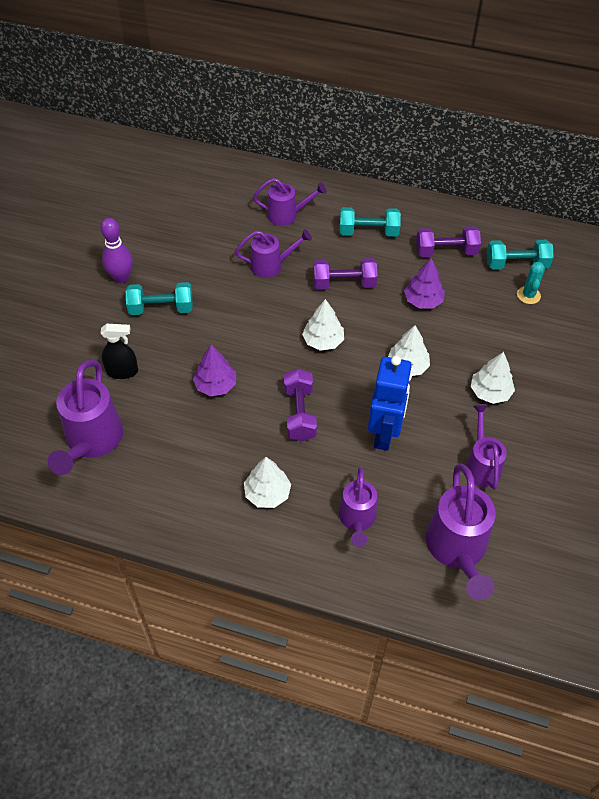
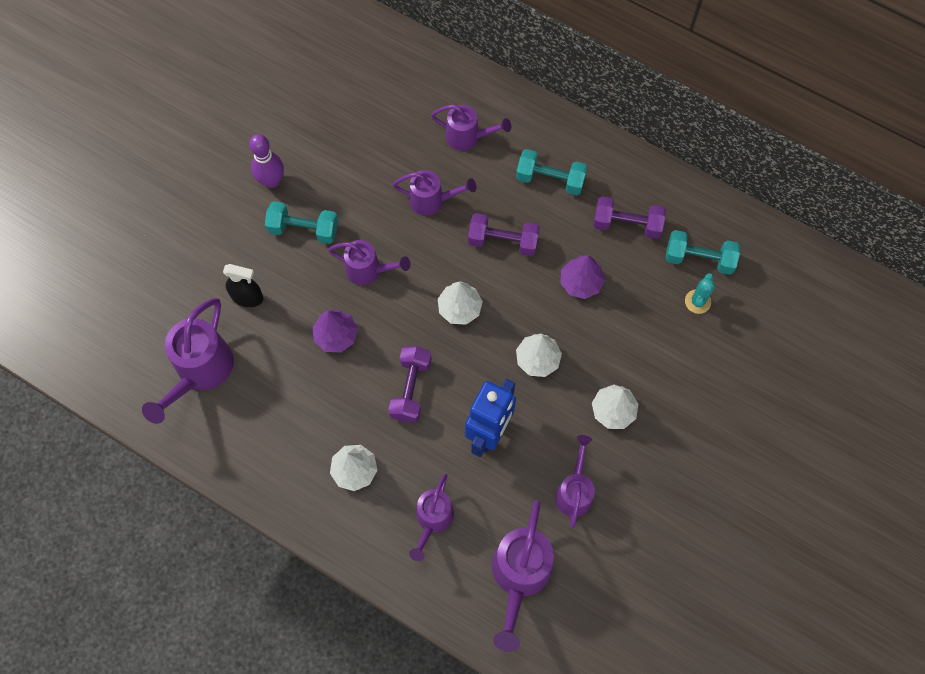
camera: 15 degrees right, 15 degrees up
none -> purple watering can [328,240,410,285]

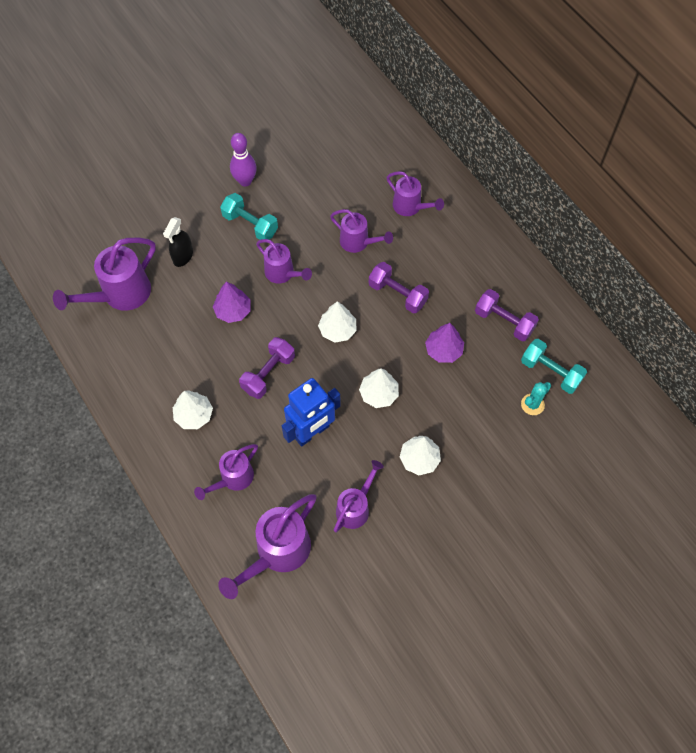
camera: 25 degrees right, 5 degrees down
black spray bottle [223,264,263,307] -> black spray bottle turned 75 degrees clockwise [163,217,193,267]
turquoise dumbbell [516,149,587,195] -> none

